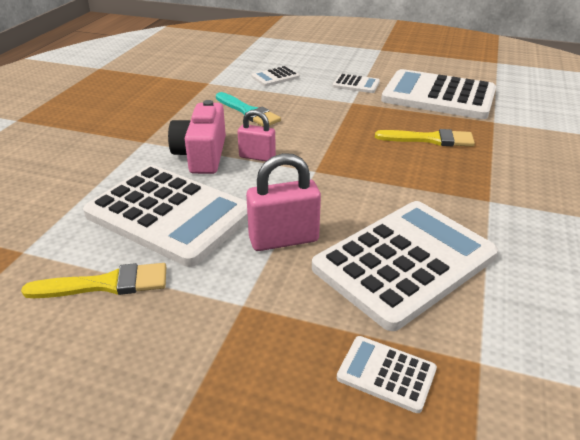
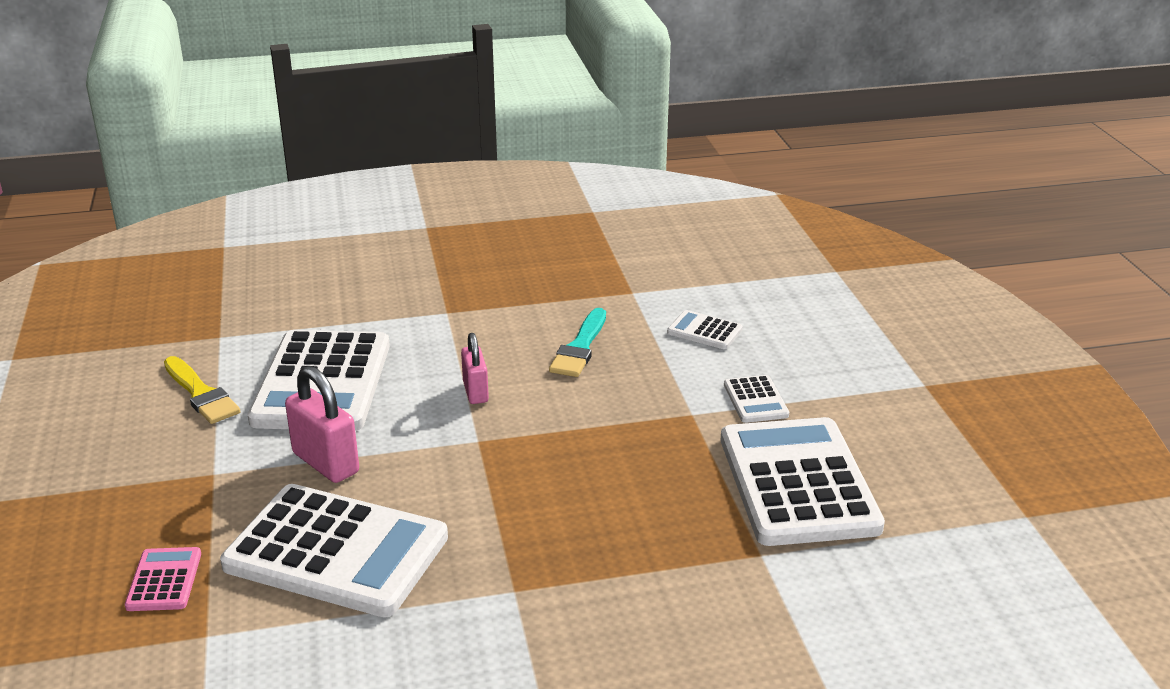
camera: 60 degrees right, 5 degrees down
pink camera [168,100,226,174] -> none
white calculator [337,336,437,413] -> pink calculator [125,547,201,611]
yellow brush [375,129,475,147] -> none

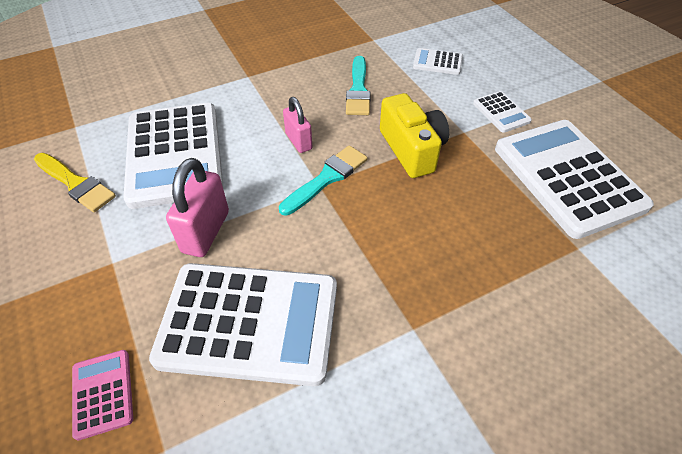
camera: 15 degrees left, 20 degrees up
pink padlock [285,366,359,483] -> pink padlock turned 75 degrees clockwise [166,158,229,257]
none -> turquoise brush [279,145,367,216]
none -> yellow camera [380,93,449,178]

